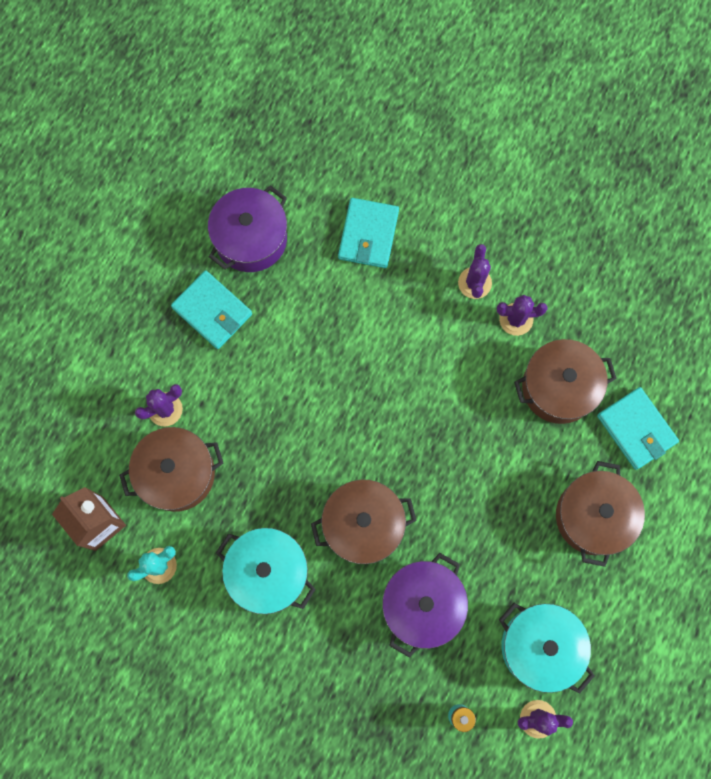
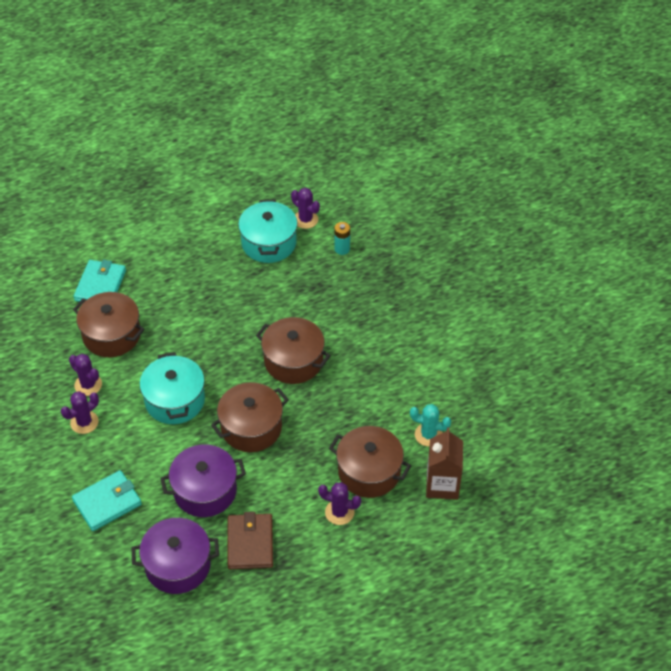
camera: 135 degrees left, 25 degrees down
turquoise wallet [171,270,252,349] -> brown wallet [227,512,273,569]
turquoise pot [216,528,316,614] -> turquoise pot moved to [140,352,205,424]
purple pot [382,553,468,658] -> purple pot moved to [160,444,246,517]
brown pot [556,461,645,567] -> brown pot moved to [211,382,289,452]

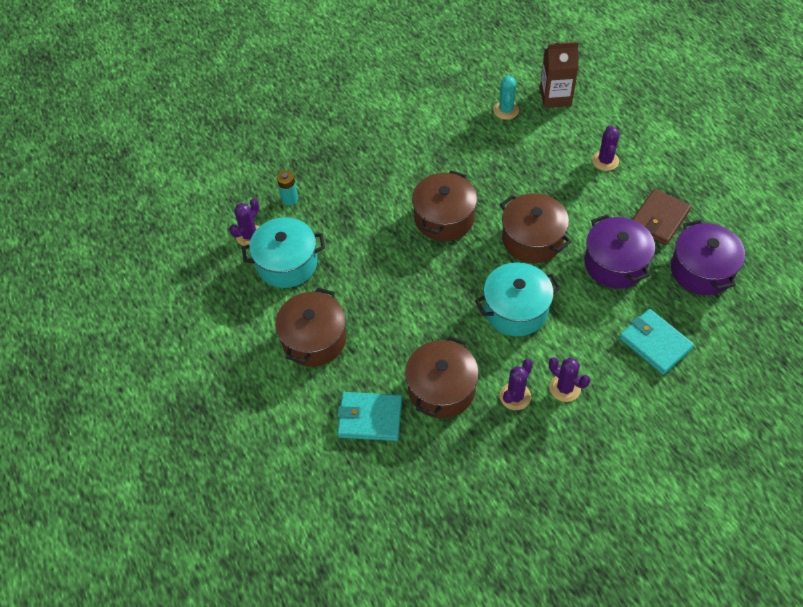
camera: 95 degrees left, 5 degrees up
brown wallet [227,512,273,569] -> brown wallet turned 45 degrees counterclockwise [632,189,691,246]
brown pot [329,426,411,498] -> brown pot moved to [275,288,346,367]

